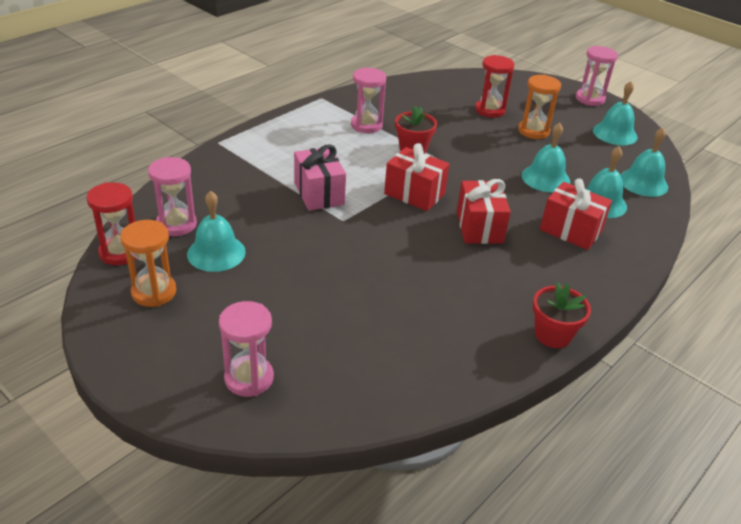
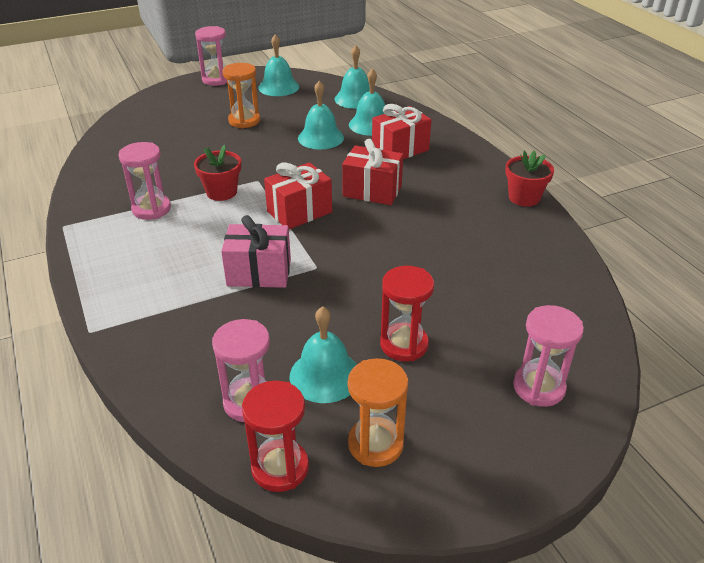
camera: 65 degrees left, 0 degrees up
red hourglass [475,55,514,118] -> red hourglass moved to [380,266,434,361]

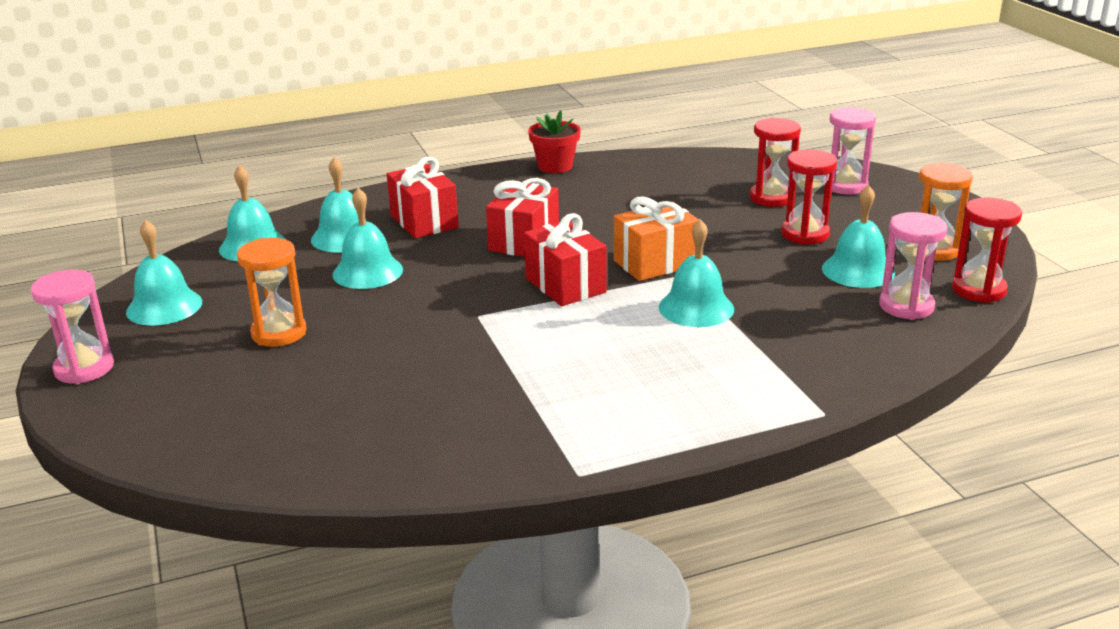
camera: 85 degrees left, 10 degrees down
pink hourglass [118,142,171,220] -> none
red flower pot [194,145,241,201] -> none
pink gift [221,215,291,288] -> turquoise bell [659,219,734,327]
none -> orange gift [614,197,699,281]
none -> red hourglass [750,117,801,207]

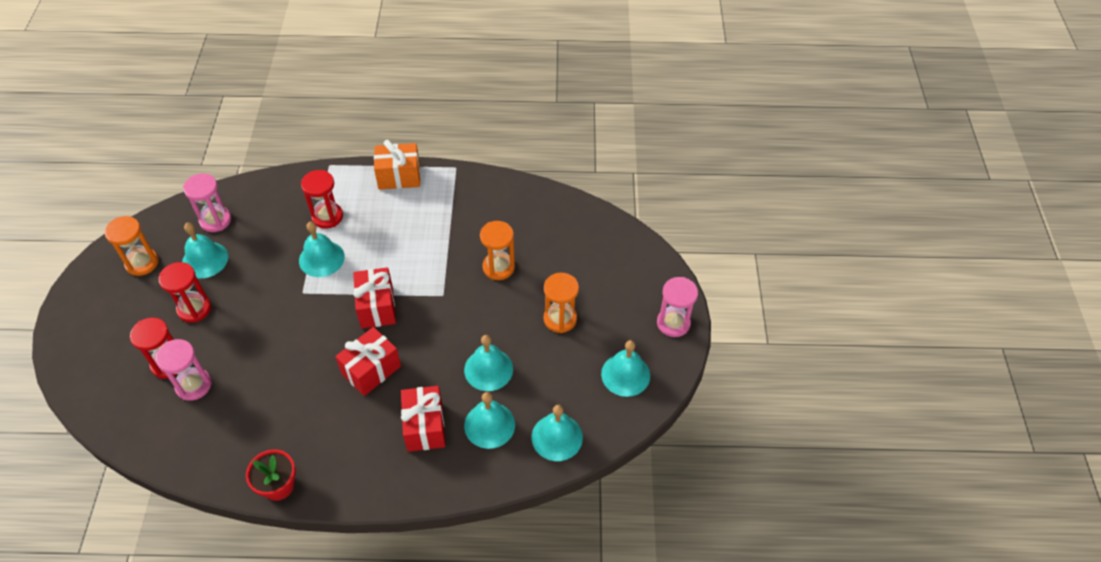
camera: 160 degrees left, 25 degrees up
orange gift [614,197,699,281] -> orange gift moved to [374,140,421,190]
pink hourglass [824,107,876,195] -> pink hourglass moved to [156,339,212,401]
red hourglass [952,198,1022,303] -> red hourglass moved to [301,170,343,229]
none -> orange hourglass [480,221,515,280]

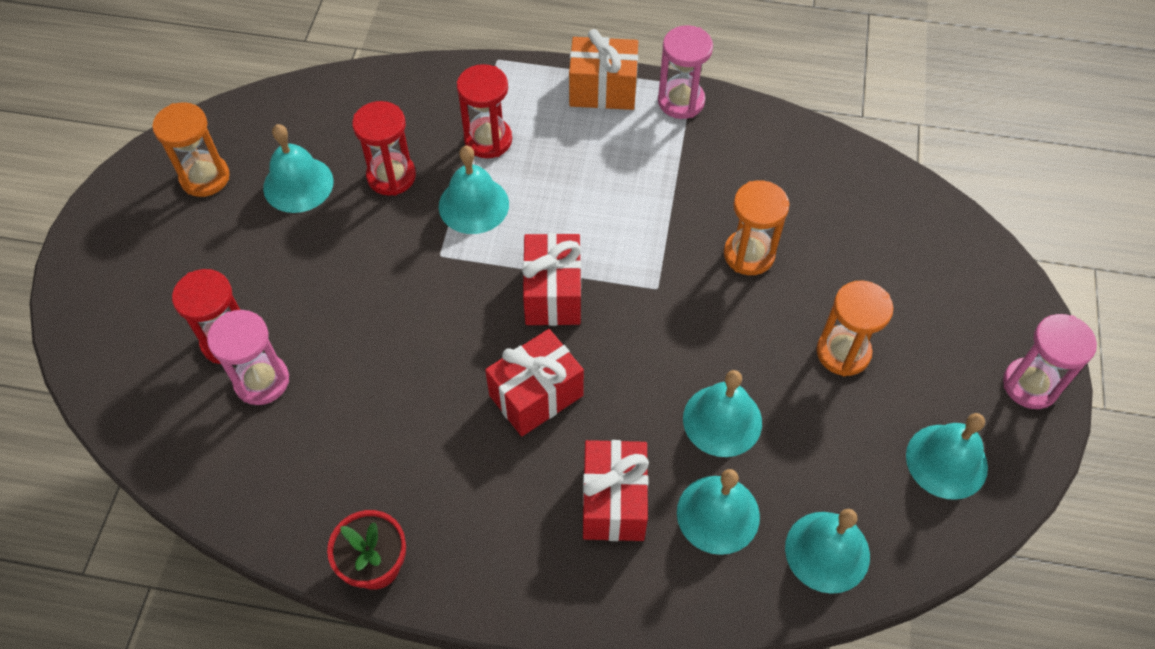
camera: 10 degrees right, 5 degrees up
red hourglass [159,262,211,322] -> red hourglass moved to [352,101,416,196]
pink hourglass [183,173,231,232] -> pink hourglass moved to [658,25,713,119]

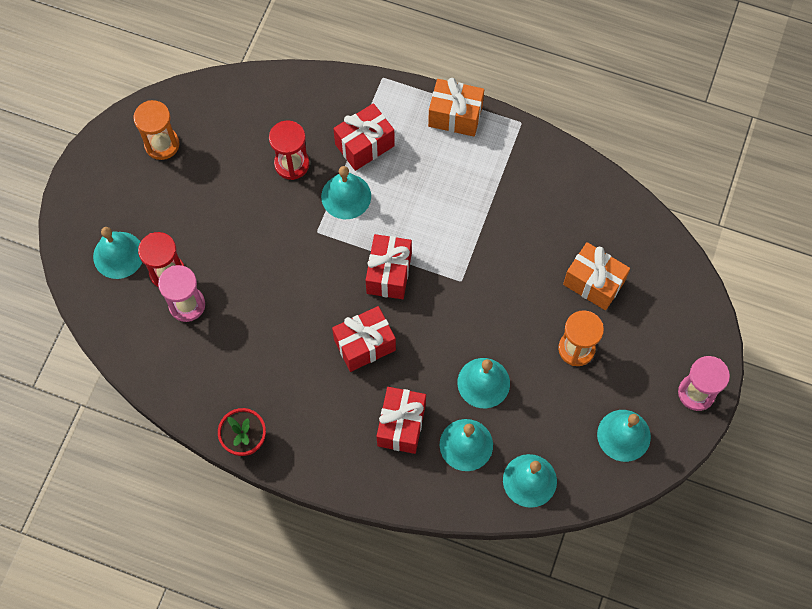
camera: 10 degrees right, 10 degrees up
turquoise bell [263,124,333,213] -> turquoise bell moved to [93,227,142,279]
red hourglass [457,64,512,158] -> red gift [333,103,395,171]
pink hourglass [658,25,713,119] -> none
orange hourglass [724,180,790,275] -> none
none -> orange gift [563,242,630,310]

